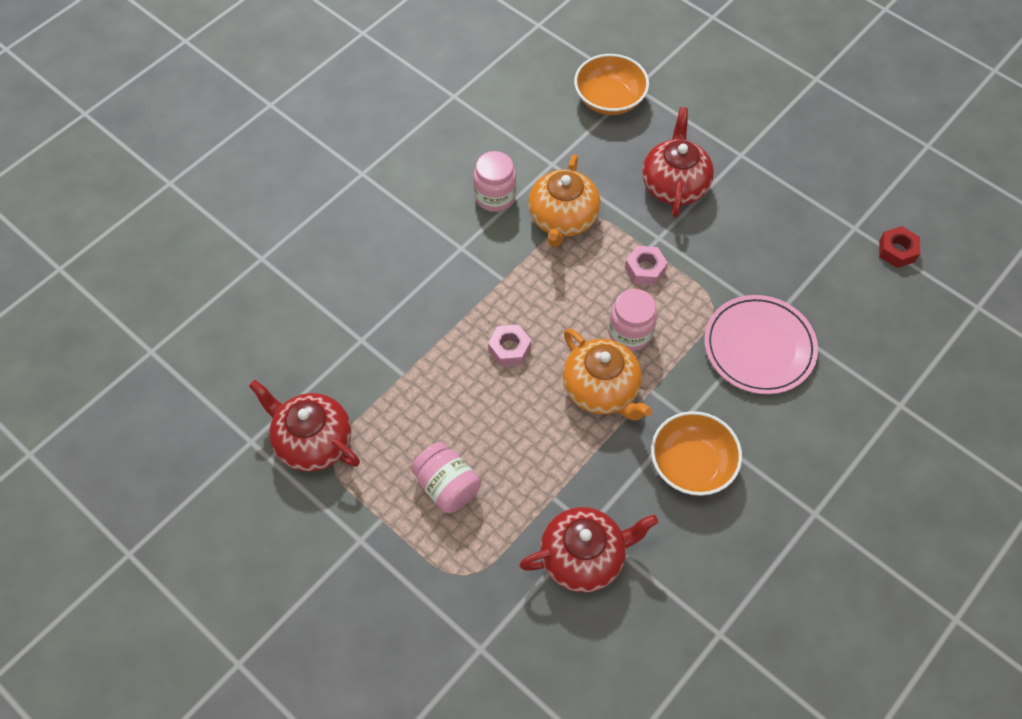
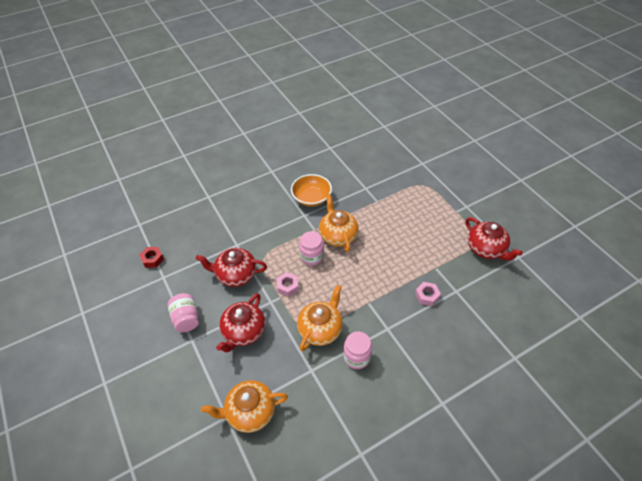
camera: 160 degrees left, 10 degrees down
pink jar [411,442,481,513] -> pink jar moved to [168,293,199,332]
pink nut [488,325,531,366] -> pink nut moved to [415,282,441,306]
red teapot [520,507,658,593] -> red teapot moved to [196,248,267,287]
orange bowl [574,54,649,115] -> orange teapot [201,380,288,433]
pink plate [704,295,818,394] -> none

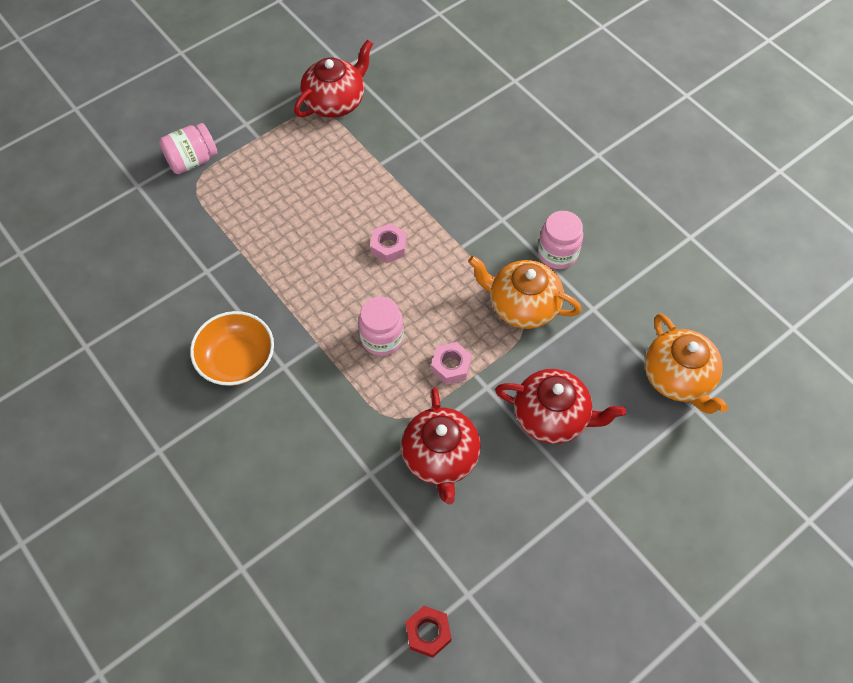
camera: 100 degrees left, 10 degrees up
pink jar [168,293,199,332] -> pink jar moved to [159,123,218,174]
orange teapot [319,194,359,252] -> none
pink nut [415,282,441,306] -> pink nut moved to [370,223,407,263]

